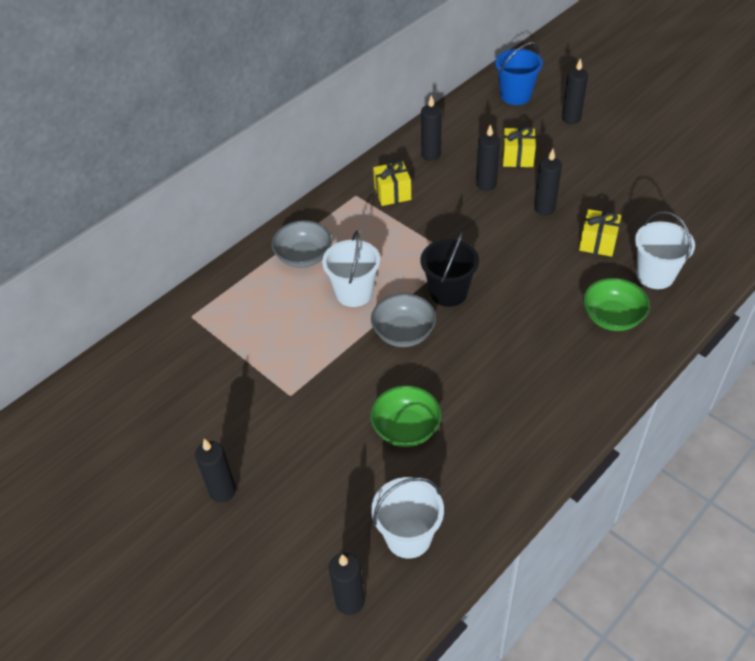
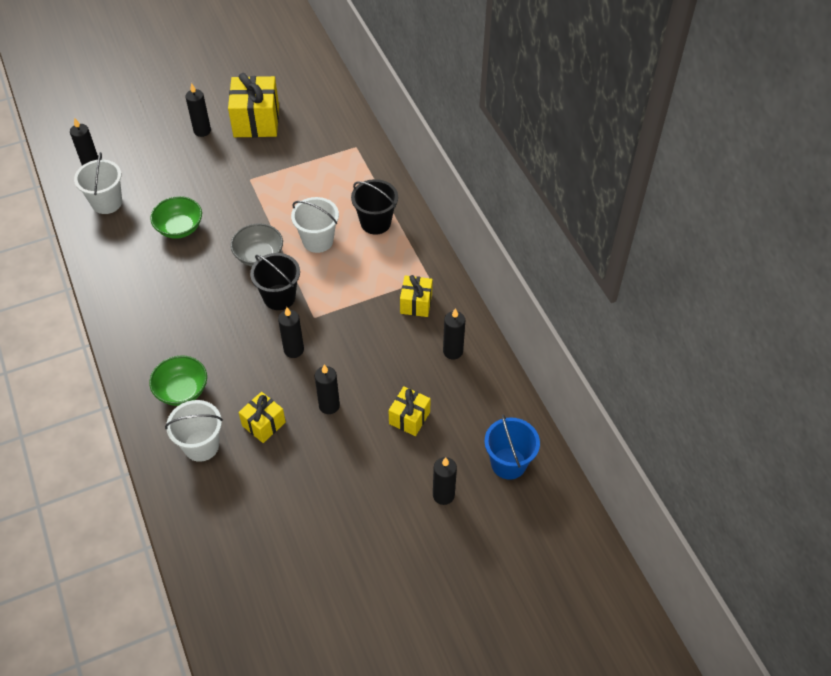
camera: 110 degrees right, 5 degrees up
grey bowl [271,220,331,268] -> black bucket [351,179,398,235]
black candle [476,124,500,191] -> black candle moved to [278,307,304,358]
none -> yellow gift [228,73,279,137]

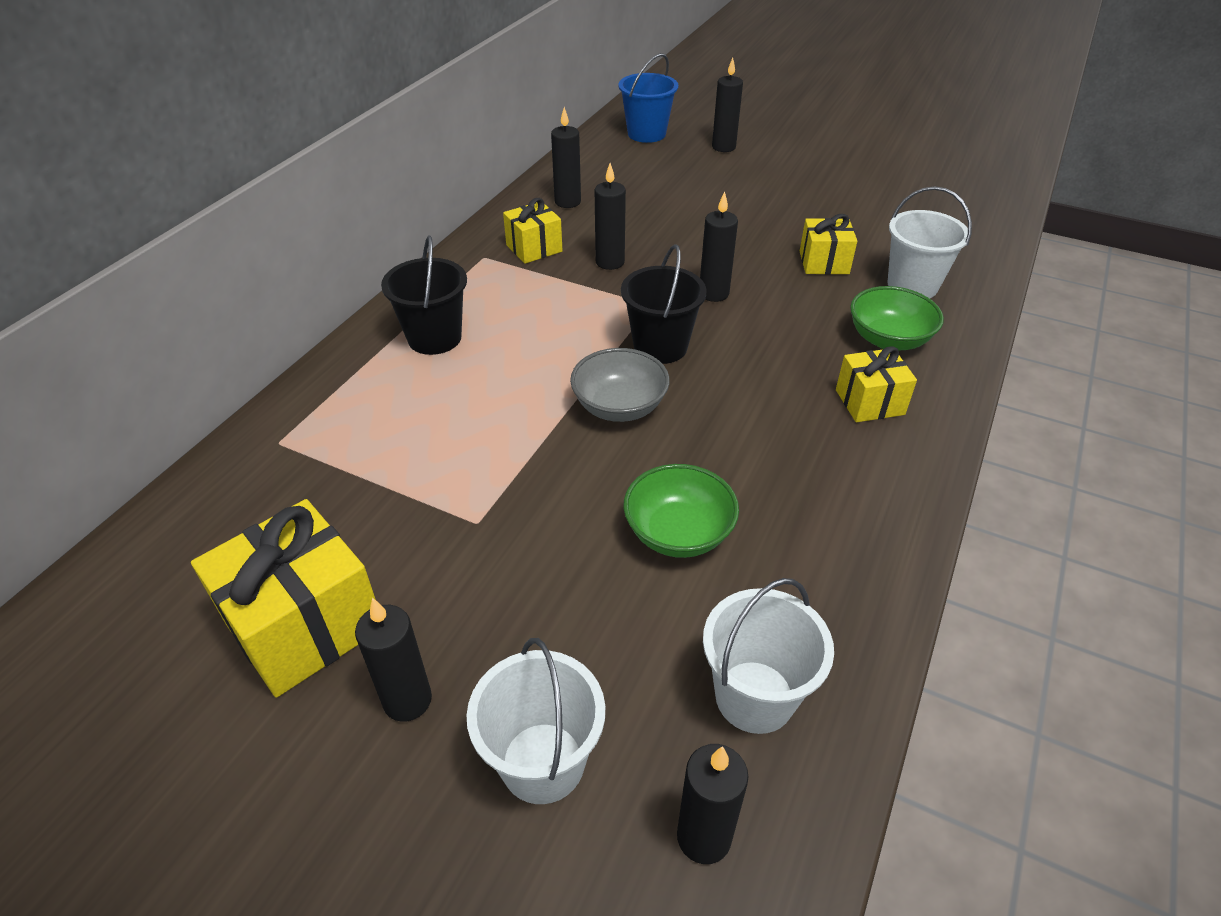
camera: 130 degrees left, 10 degrees down
white bucket [291,197,339,253] -> white bucket moved to [467,638,605,804]
black candle [315,365,340,414] -> black candle moved to [595,163,626,270]
yellow gift [388,386,431,436] -> yellow gift moved to [836,346,917,422]

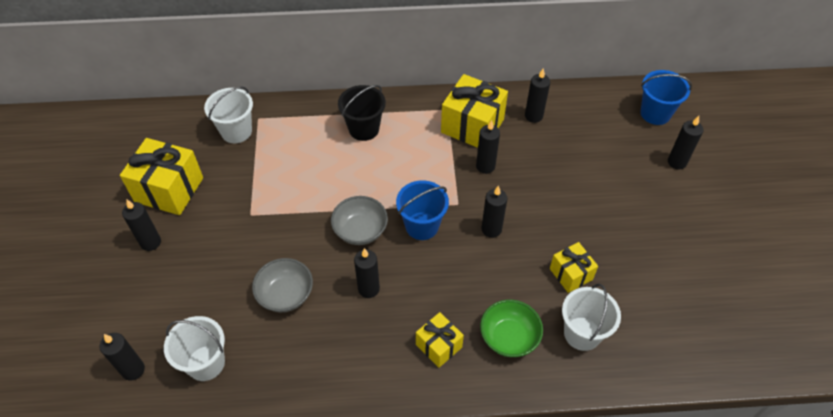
camera: 60 degrees right, 10 degrees up
white bucket [467,638,605,804] -> white bucket moved to [204,86,253,143]
yellow gift [503,198,562,264] -> yellow gift [441,74,508,148], size x1.74
black bucket [621,244,707,364] -> blue bucket [396,180,449,240]
green bowl [623,464,739,558] -> grey bowl [252,258,313,312]
none -> black candle [354,248,380,298]

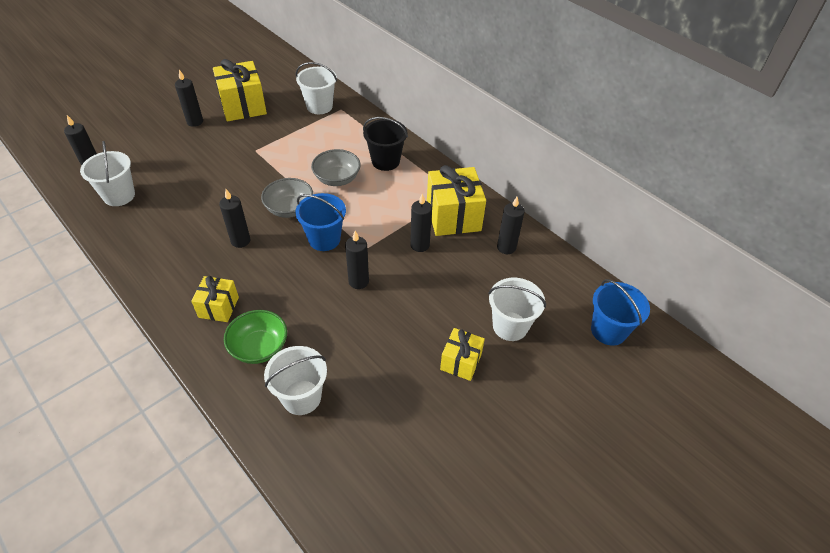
camera: 50 degrees right, 5 degrees down
grey bowl [252,258,313,312] -> grey bowl moved to [311,149,361,186]
yellow gift [550,242,598,293] -> yellow gift moved to [440,328,485,381]
black candle [668,116,703,169] -> none
none -> white bucket [488,278,546,341]

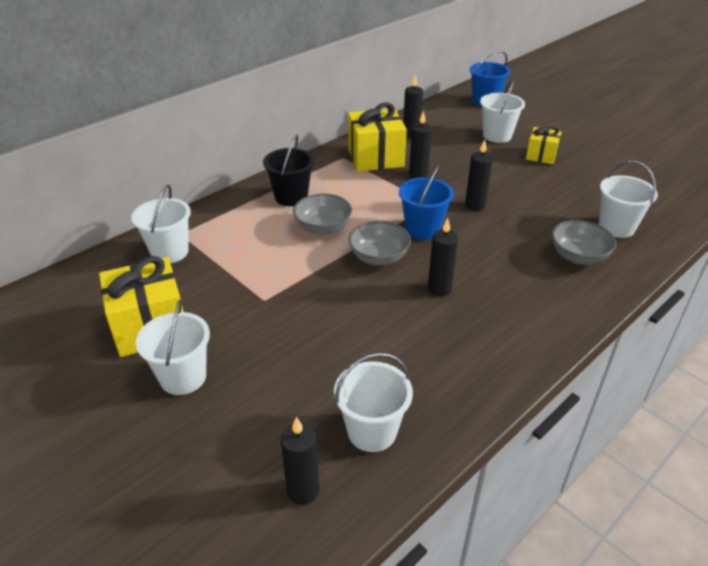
camera: 90 degrees left, 10 degrees down
black candle [175,70,203,127] -> white bucket [136,300,210,395]
yellow gift [191,276,239,322] -> none
green bowl [224,310,287,364] -> grey bowl [552,220,616,265]

